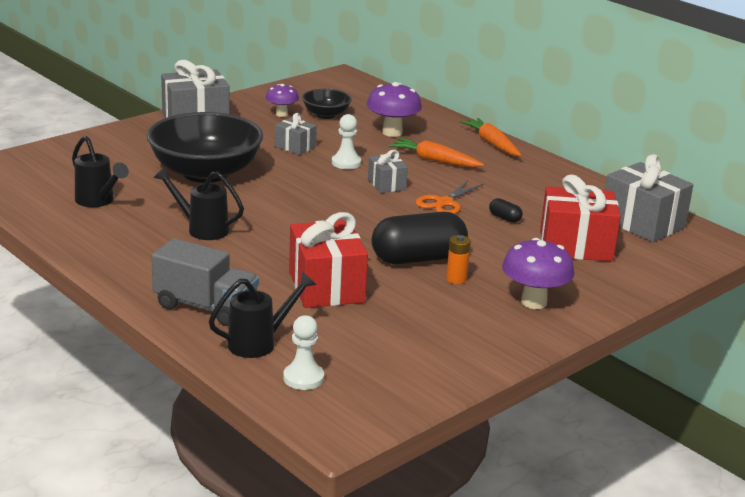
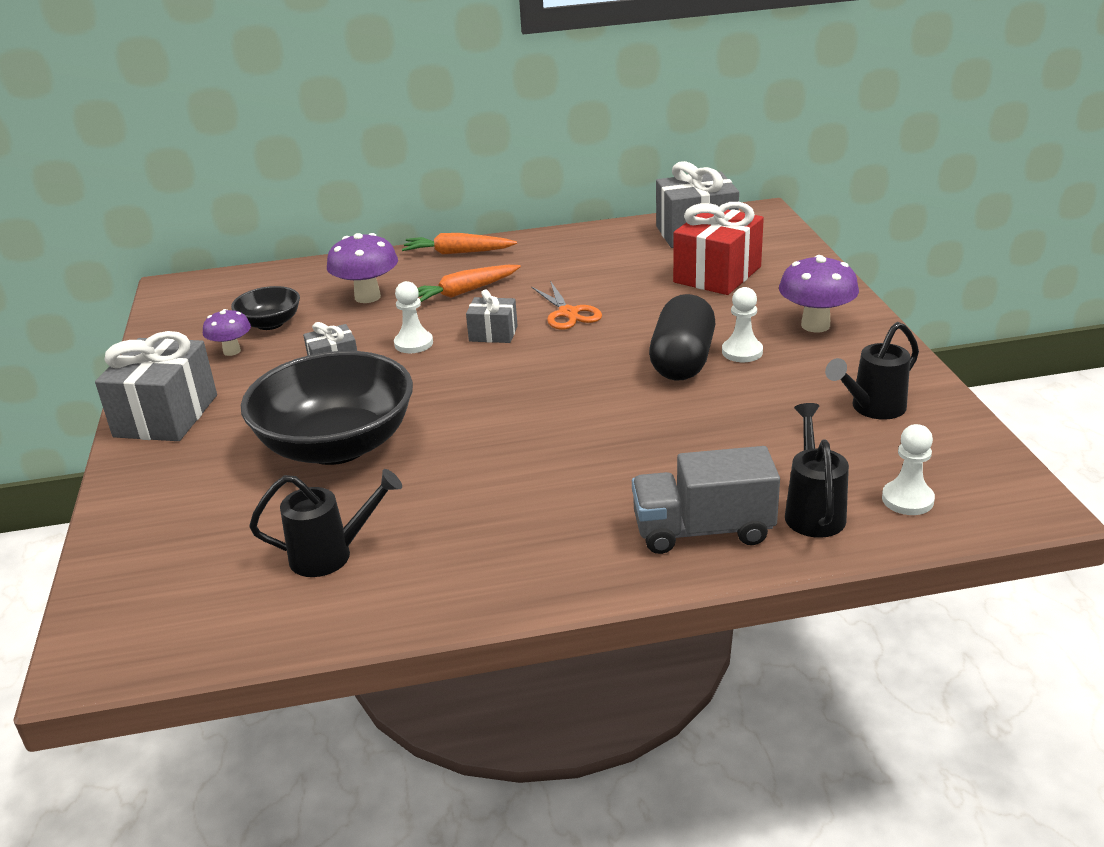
camera: 55 degrees left, 5 degrees up
grey truck [151,238,259,326] -> grey truck turned 150 degrees counterclockwise [632,446,780,554]
black watering can [154,167,244,240] -> black watering can moved to [825,322,919,420]
red gift [289,212,368,308] -> none
orange battery [446,235,471,284] -> white pawn [722,287,763,362]
black capsule [489,198,523,223] -> none

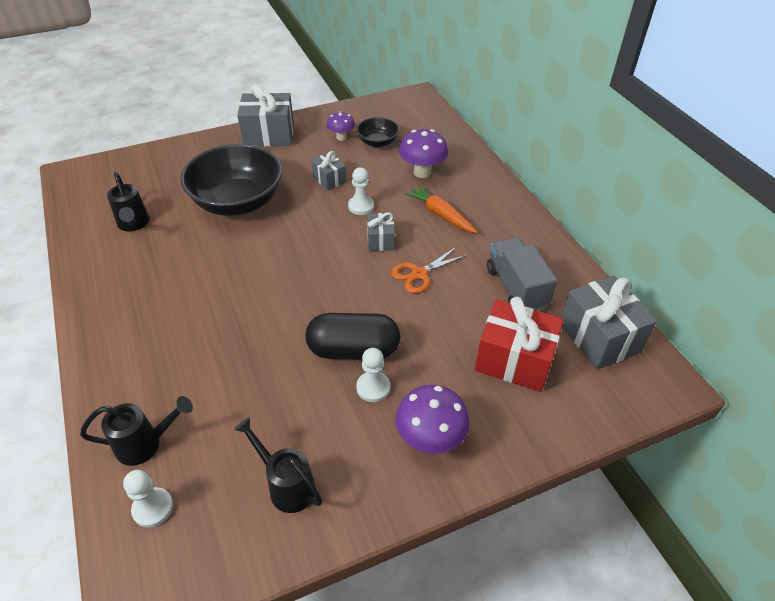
camera: 75 degrees right, 15 degrees up
orange carrot [402,233,517,255] -> none
grey truck [632,446,780,554] -> grey truck moved to [487,237,557,311]

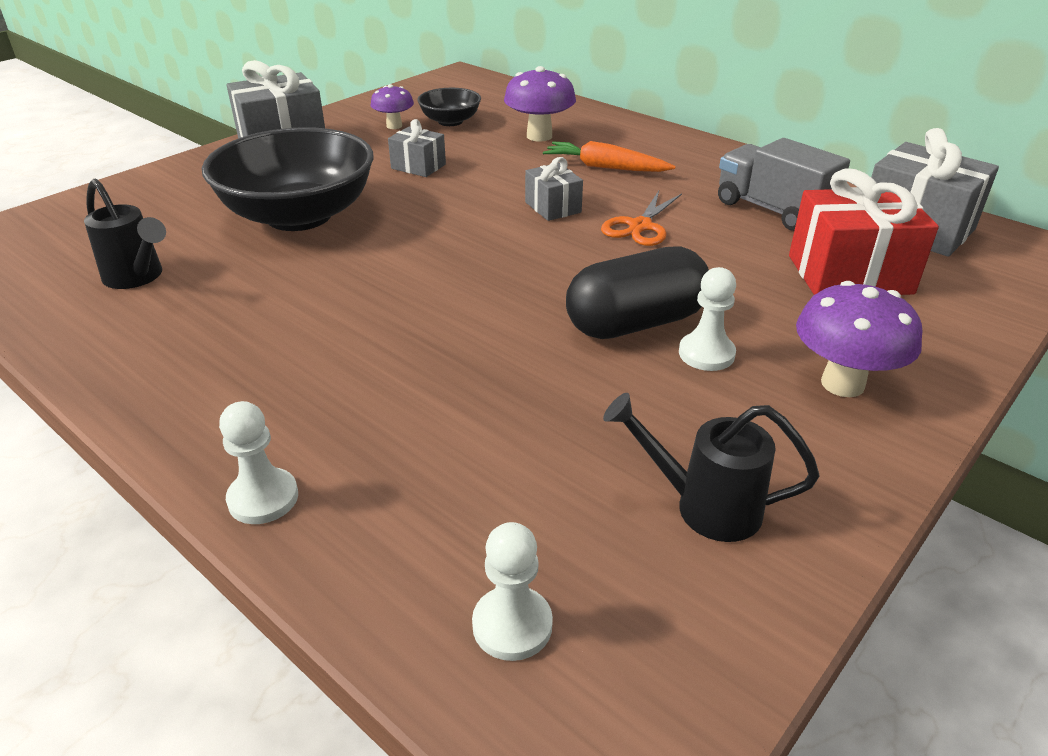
camera: 25 degrees left, 10 degrees down
black watering can [80,396,193,466] -> none
white pawn [348,167,374,215] -> white pawn moved to [219,401,298,524]

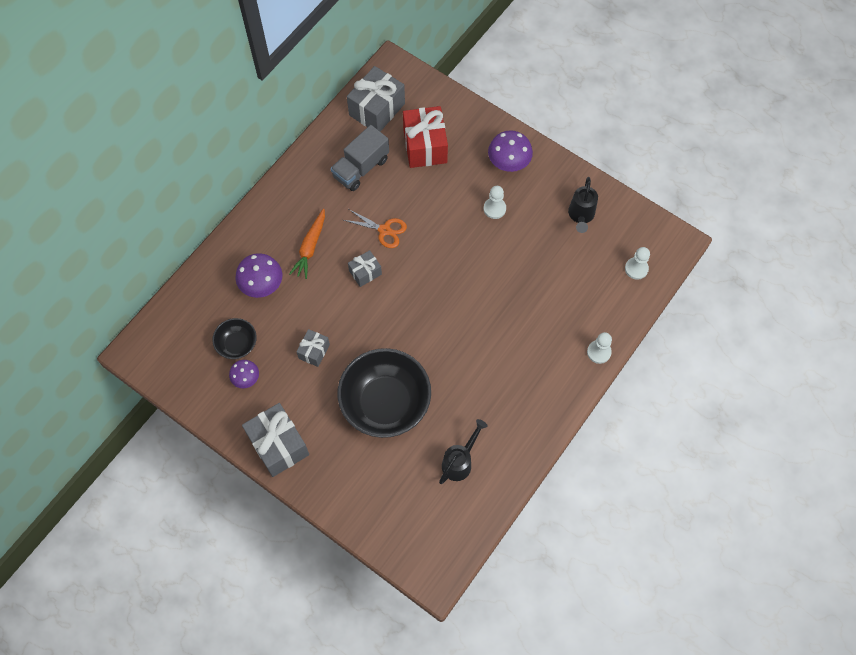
camera: 95 degrees left, 30 degrees up
black capsule [566,246,709,339] -> none

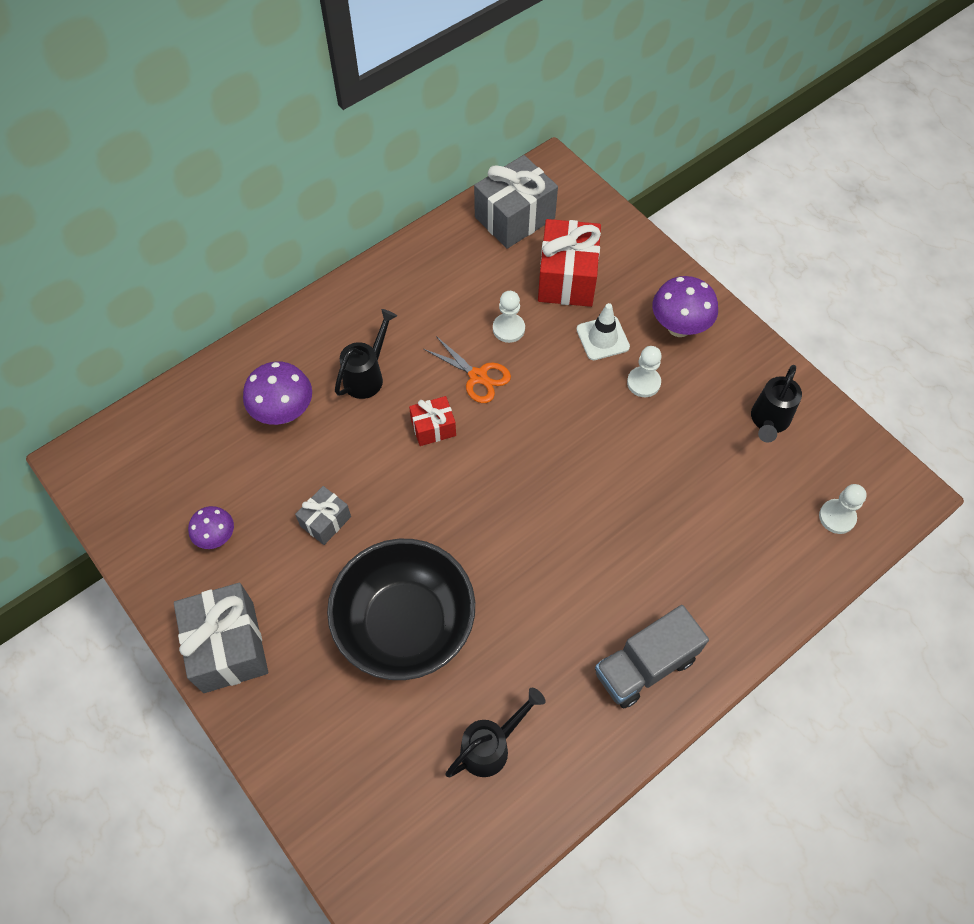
camera: 15 degrees right, 5 degrees down
black bowl [212,318,257,359] -> none
orange carrot [289,209,325,279] -> black watering can [335,309,397,399]
grey truck [330,125,389,191] -> grey truck moved to [595,605,709,709]
grey gift [348,250,382,287] -> red gift [409,396,456,446]
white pawn [587,332,612,364] -> white pawn moved to [493,291,525,343]
none -> white traffic cone [576,303,630,360]

